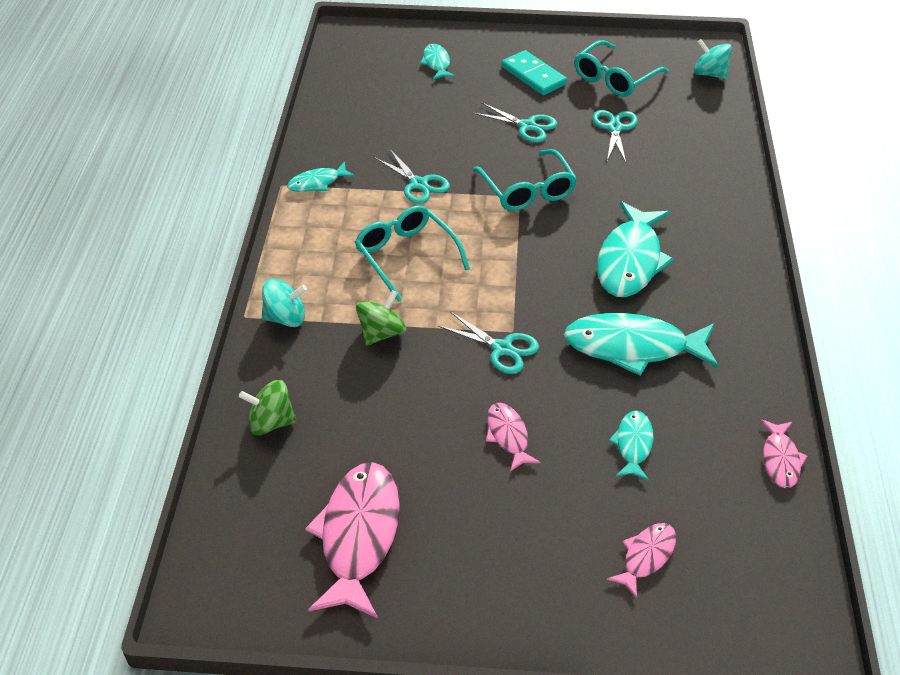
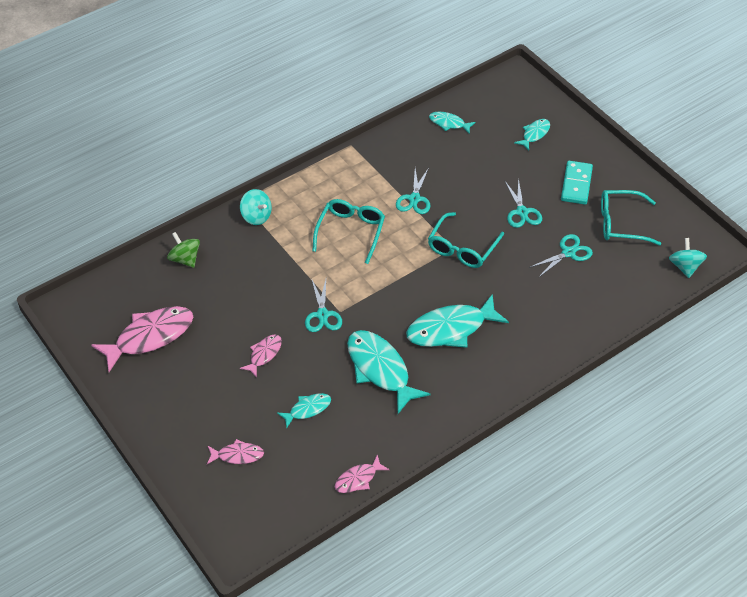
camera: 50 degrees right, 5 degrees up
turquoise fish [287,162,355,192] -> turquoise fish moved to [429,112,476,134]
green spinning top [356,290,406,346] -> none

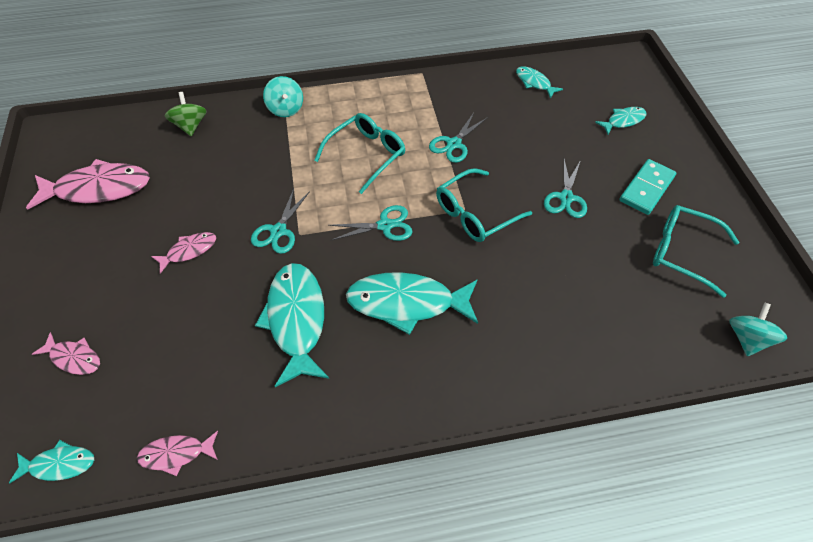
camera: 25 degrees right, 5 degrees up
turquoise fish [277,393,331,428] -> turquoise fish moved to [9,440,94,484]
turquoise scissors [529,234,593,278] -> turquoise scissors moved to [328,205,412,241]

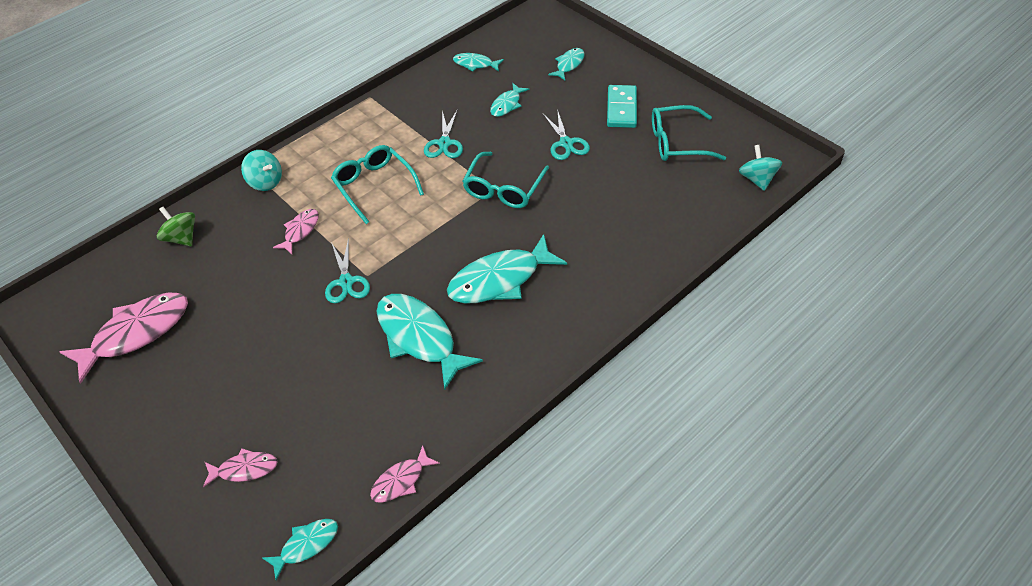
camera: 30 degrees left, 5 degrees down
pink fish [151,232,216,274] -> pink fish moved to [273,209,319,254]
turquoise glasses [314,113,406,194] -> turquoise glasses turned 45 degrees counterclockwise [331,145,424,224]
turquoise scissors [328,205,412,241] -> none
none -> turquoise fish [490,83,529,117]

